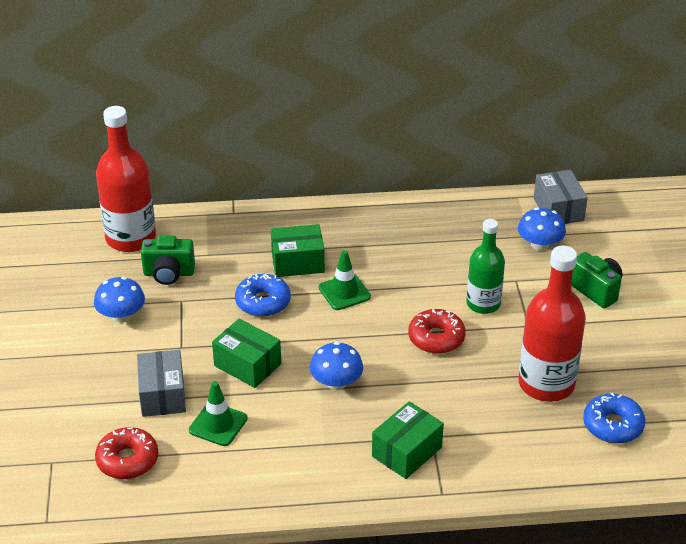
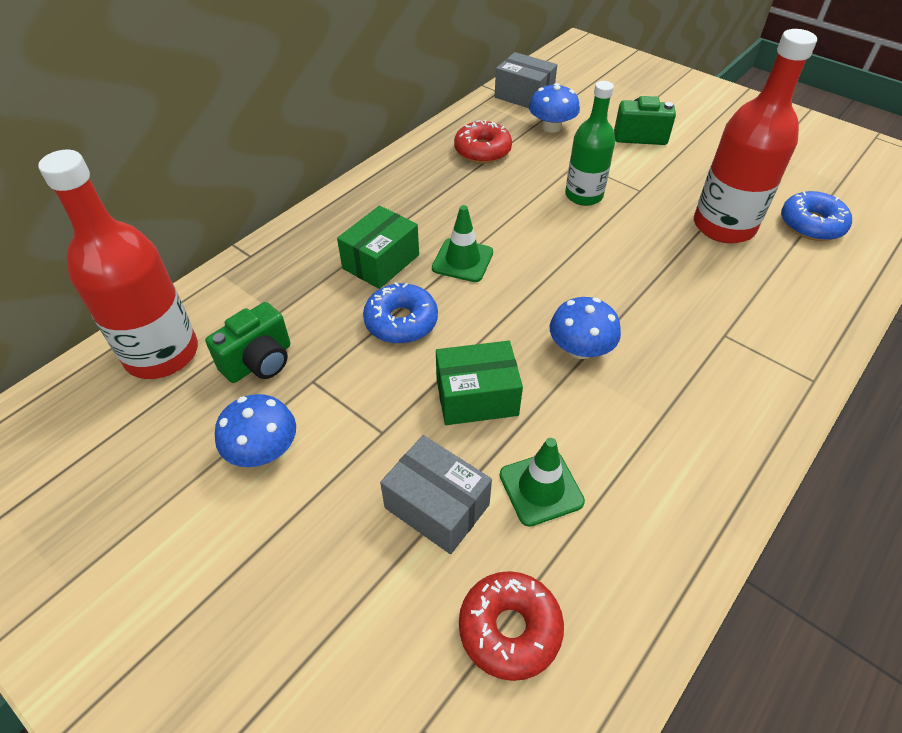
camera: 45 degrees left, 10 degrees up
green box [372,401,444,479] -> none
red donut [408,308,466,354] -> red donut moved to [454,120,512,163]

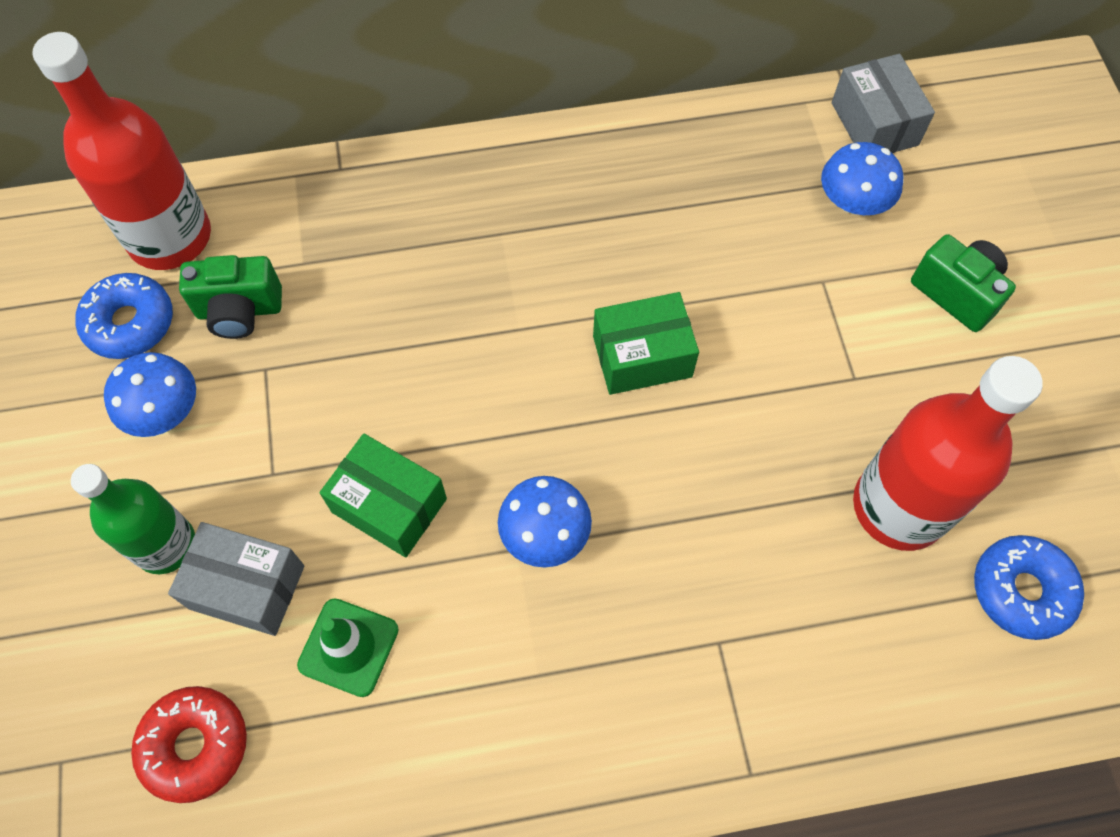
camera: 40 degrees right, 15 degrees up
green box [337,205,419,289] -> green box moved to [593,292,699,395]
blue donut [363,282,438,344] -> blue donut moved to [75,273,173,359]
grey box [380,435,492,554] -> grey box turned 60 degrees counterclockwise [168,522,304,636]
green traffic cone [432,205,493,282] -> none
red donut [454,120,512,163] -> none
green bottle [565,81,615,206] -> green bottle moved to [71,464,195,574]

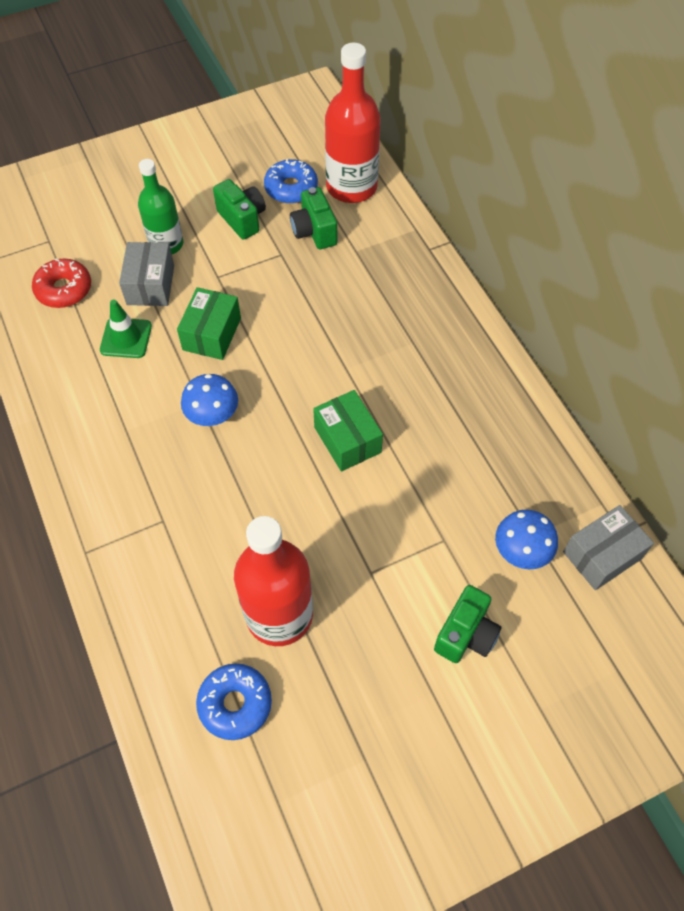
camera: 75 degrees right, 5 degrees down
blue mushroom [104,352,196,437] -> green camera [213,179,266,240]

